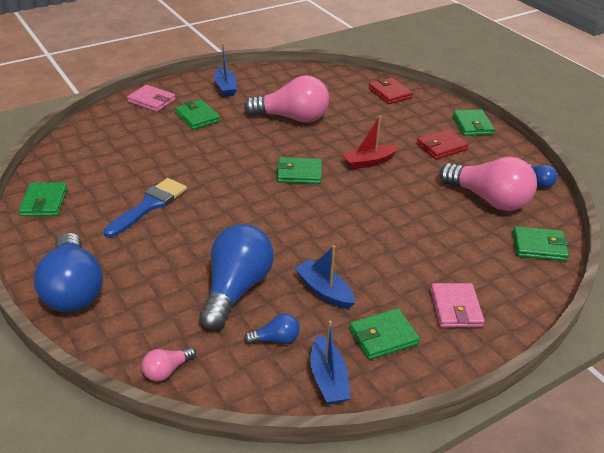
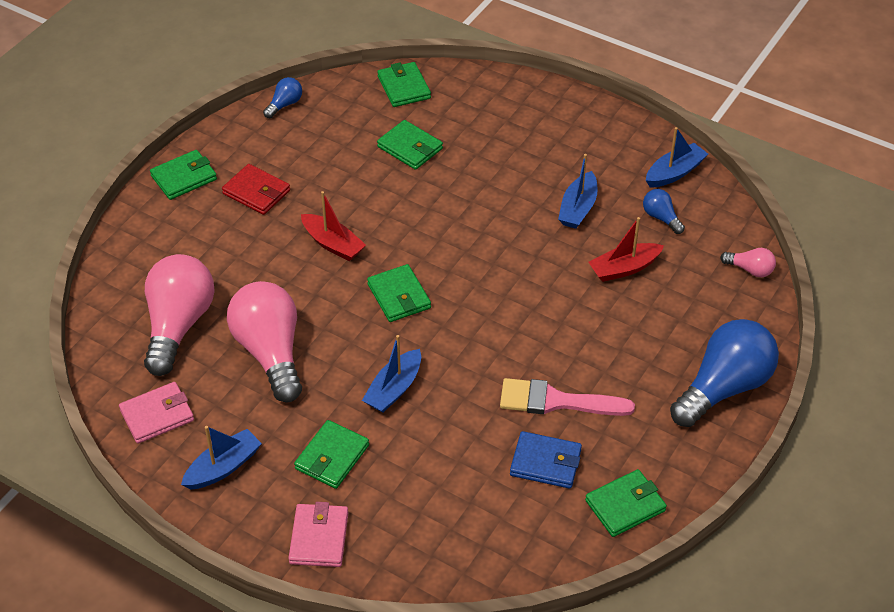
camera: 115 degrees left, 10 degrees up
blue brush [103,178,187,237] -> pink brush [500,378,635,416]
blue light bulb [199,224,274,330] -> red boat [588,217,664,282]
green wallet [349,308,420,360] -> green wallet moved to [377,120,443,170]
red wallet [368,78,413,104] -> none
pink wallet [430,283,485,328] -> pink wallet moved to [119,382,194,444]
pink light bulb [439,156,537,211] -> pink light bulb moved to [144,254,215,376]
none -> blue boat [362,335,421,413]
none -> blue wallet [510,431,582,489]

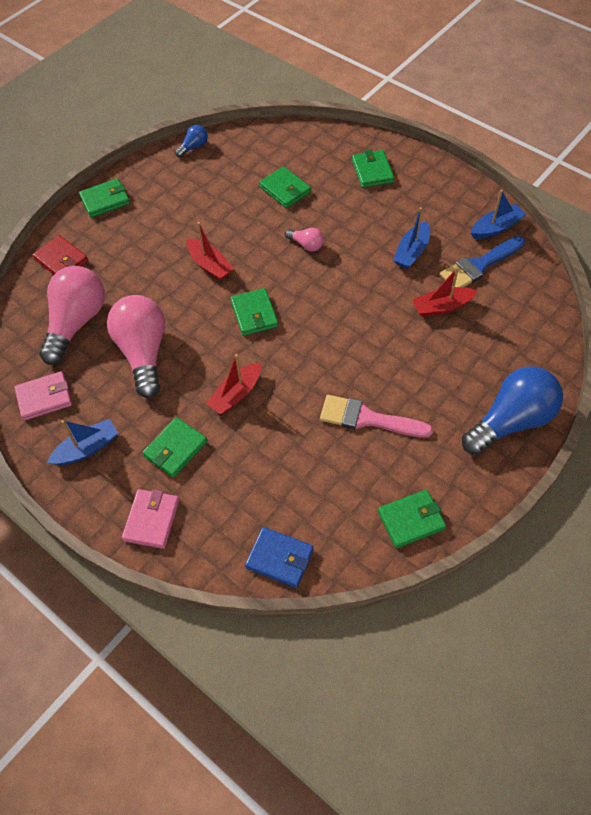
camera: 10 degrees right, 10 degrees up
red wallet [222,164,290,215] -> red wallet moved to [32,235,88,275]
blue boat [362,335,421,413] -> red boat [206,354,261,414]
green wallet [377,62,431,107] -> green wallet moved to [352,150,394,188]
blue wallet [510,431,582,489] -> blue wallet moved to [245,527,313,588]
blue light bulb [643,189,685,234] -> blue brush [440,236,525,287]
pink light bulb [720,248,776,277] -> pink light bulb moved to [285,228,324,252]

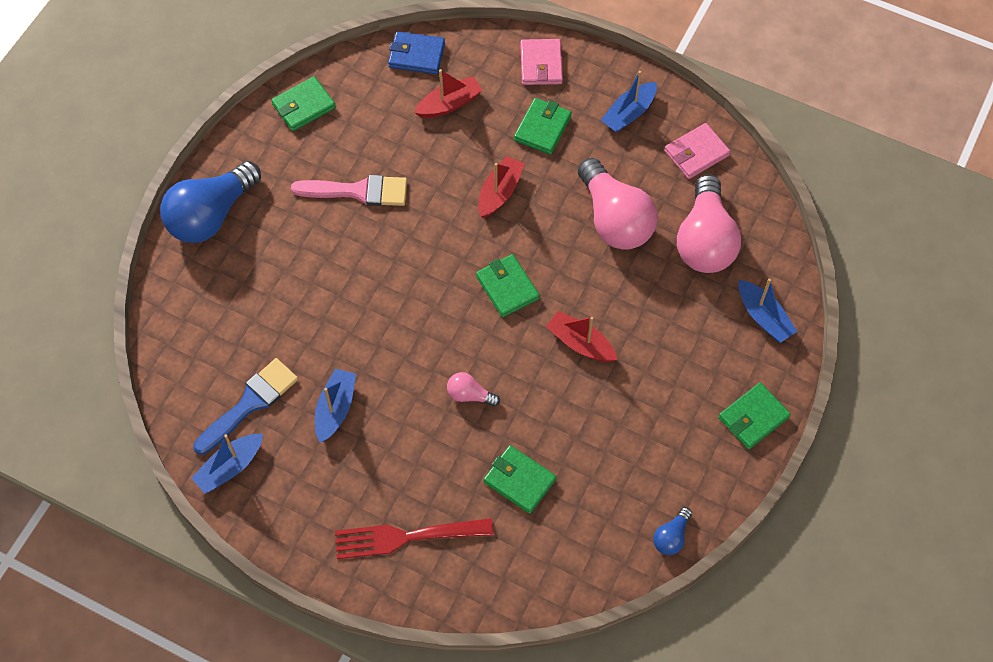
camera: 165 degrees right, 5 degrees up
red wallet [32,235,88,275] -> blue boat [739,279,798,343]
green wallet [352,150,394,188] -> red fork [335,518,494,559]
red boat [413,267,478,317] -> red boat moved to [414,69,483,118]

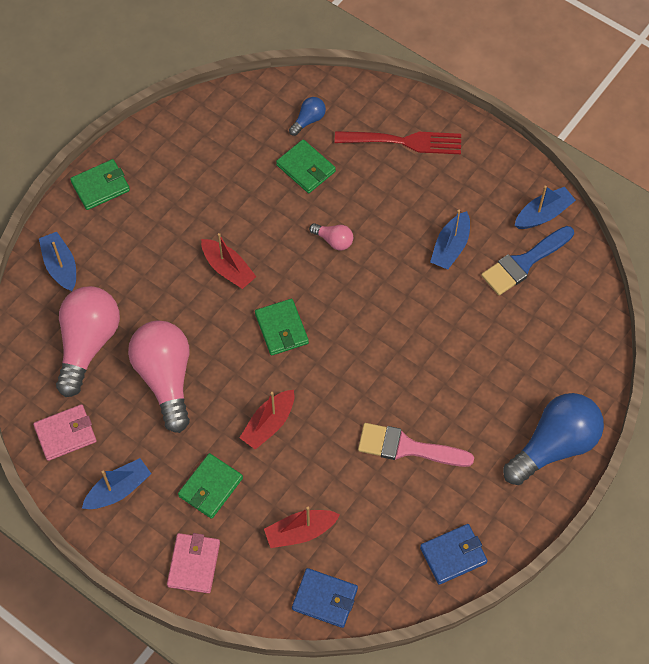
camera: 170 degrees left, 0 degrees up
green wallet [271,76,336,131] -> blue wallet [420,524,488,585]
blue light bulb [653,507,692,555] -> blue light bulb moved to [289,97,326,136]

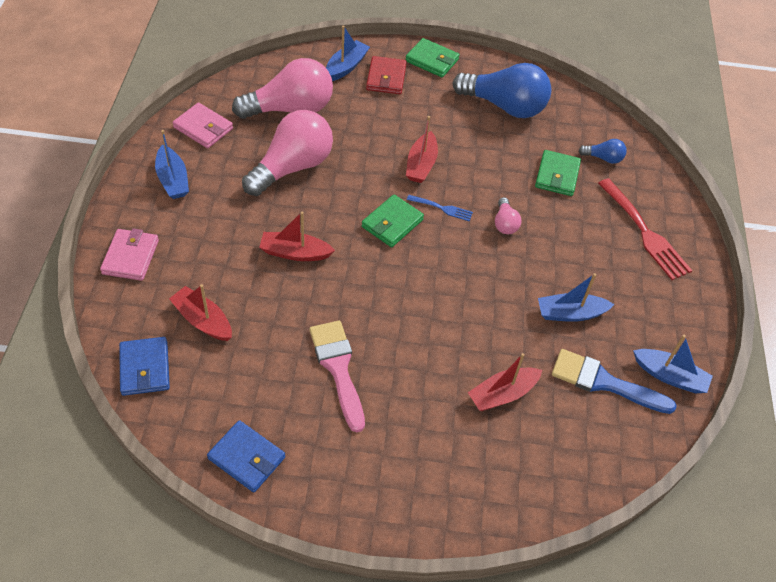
camera: 55 degrees right, 10 degrees down
blue boat [82,458,151,509] -> blue boat turned 45 degrees clockwise [155,130,189,199]
pink wallet [167,533,220,593] -> pink wallet turned 60 degrees counterclockwise [100,228,159,281]
green wallet [178,453,243,519] -> none
blue light bulb [503,393,604,485] -> blue light bulb moved to [453,63,551,118]
none -> red wallet [366,56,407,94]
none -> blue fork [407,195,473,222]
none -> red boat [468,353,542,411]

